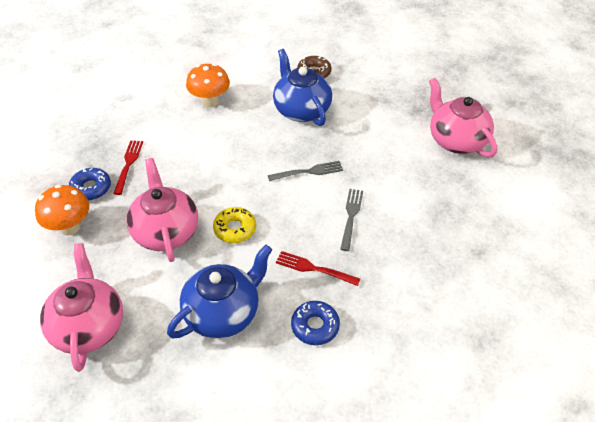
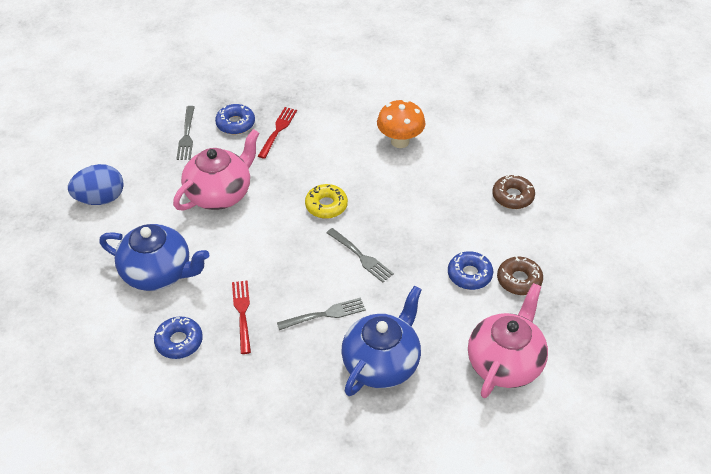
camera: 60 degrees right, 0 degrees up
orange mushroom [35,185,89,236] -> grey fork [177,106,195,160]
pink teapot [40,243,123,372] -> blue egg [68,164,124,205]
red fork [113,140,143,195] -> red fork turned 45 degrees counterclockwise [258,107,297,159]
yellow donut [213,207,256,243] -> yellow donut moved to [305,184,348,219]
blue teapot [273,49,332,126] -> blue teapot moved to [341,286,422,396]
none -> blue donut [448,251,493,290]
none -> brown donut [497,256,543,295]

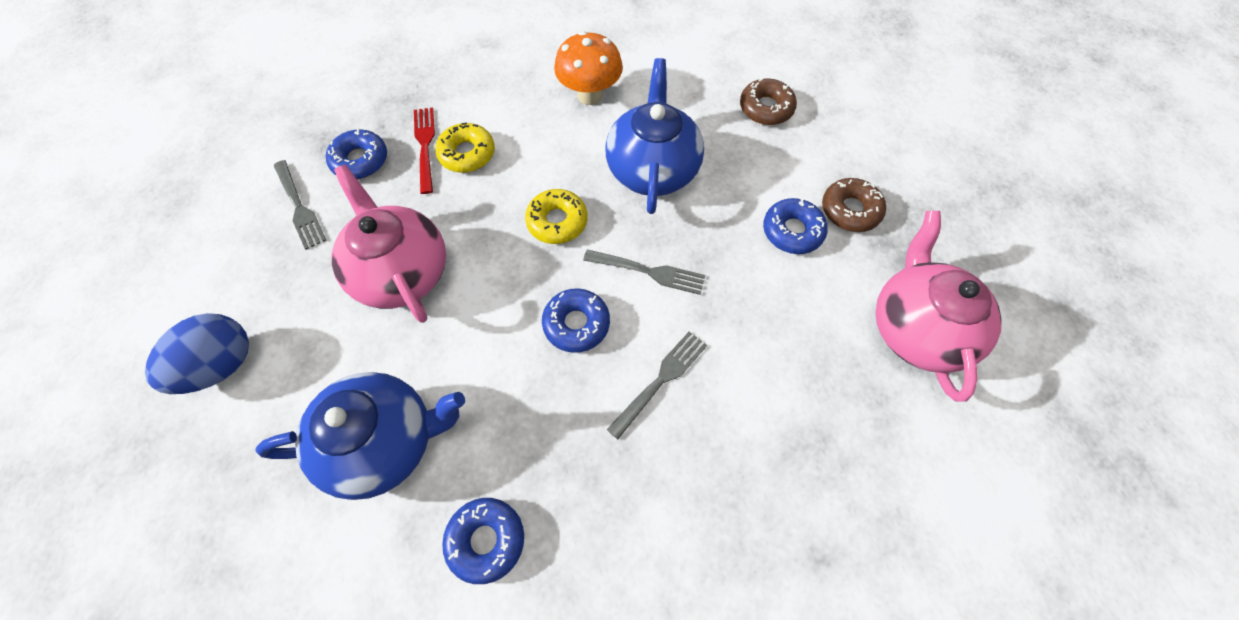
camera: 30 degrees left, 15 degrees up
pink teapot [173,129,260,211] -> pink teapot turned 45 degrees counterclockwise [332,165,446,323]
red fork [232,281,251,354] -> none
blue teapot [341,286,422,396] -> blue teapot moved to [605,58,704,214]
none -> yellow donut [435,122,495,173]
none -> blue donut [542,289,610,353]

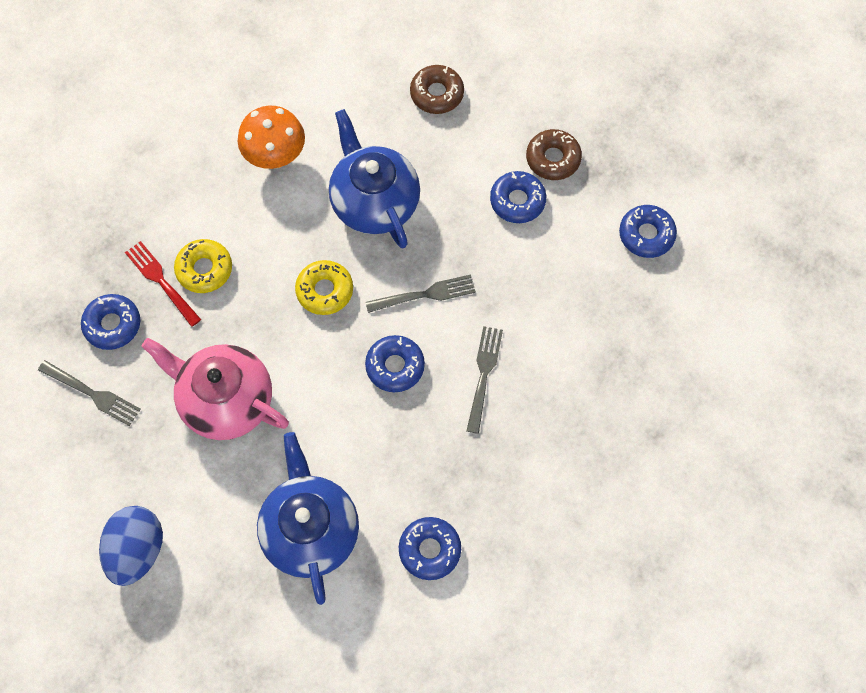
camera: 30 degrees left, 5 degrees up
blue teapot [256,372,465,500] -> blue teapot turned 60 degrees counterclockwise [257,432,359,605]
pink teapot [875,211,1002,402] -> blue donut [619,205,677,258]

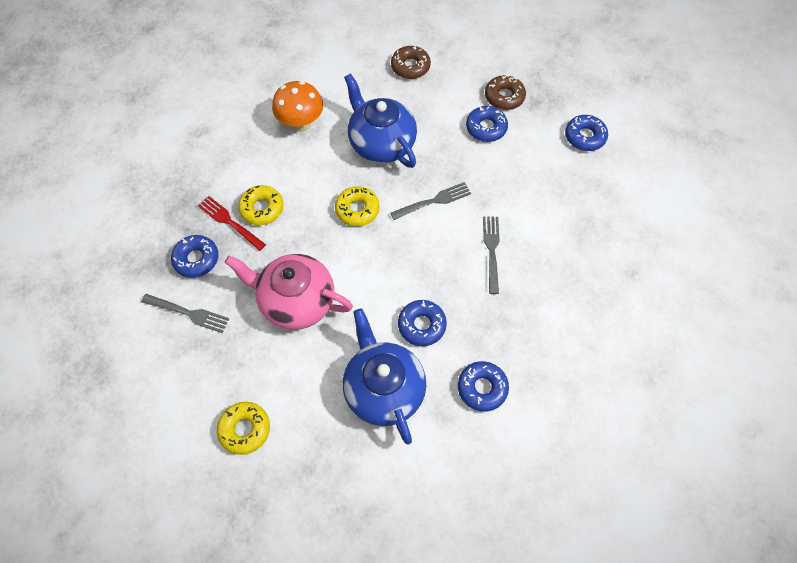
camera: 10 degrees left, 5 degrees down
blue egg [99,506,163,586] -> yellow donut [217,402,270,455]
blue donut [365,335,425,392] -> blue donut moved to [398,300,447,346]

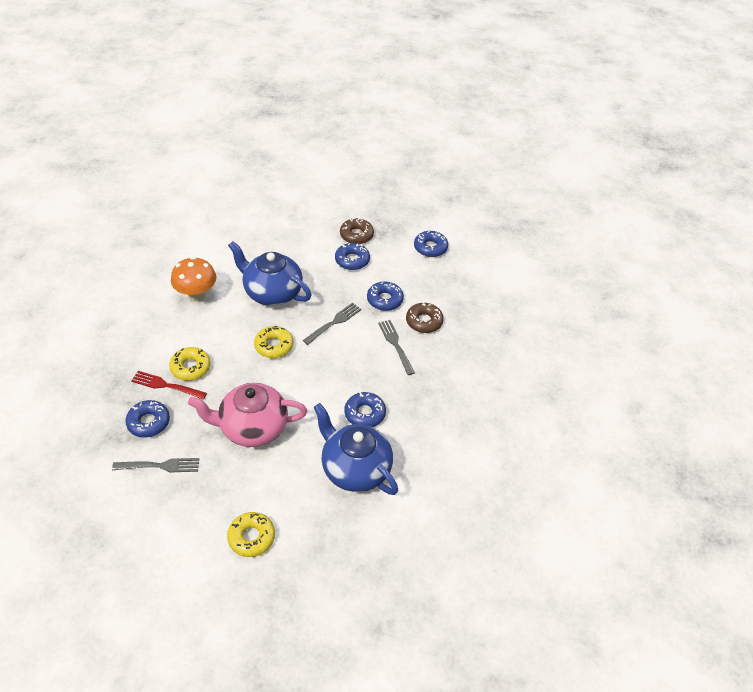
camera: 25 degrees left, 15 degrees down
brown donut [391,45,431,79] -> brown donut moved to [406,302,444,333]
blue donut [458,361,509,412] -> blue donut moved to [367,281,404,311]

